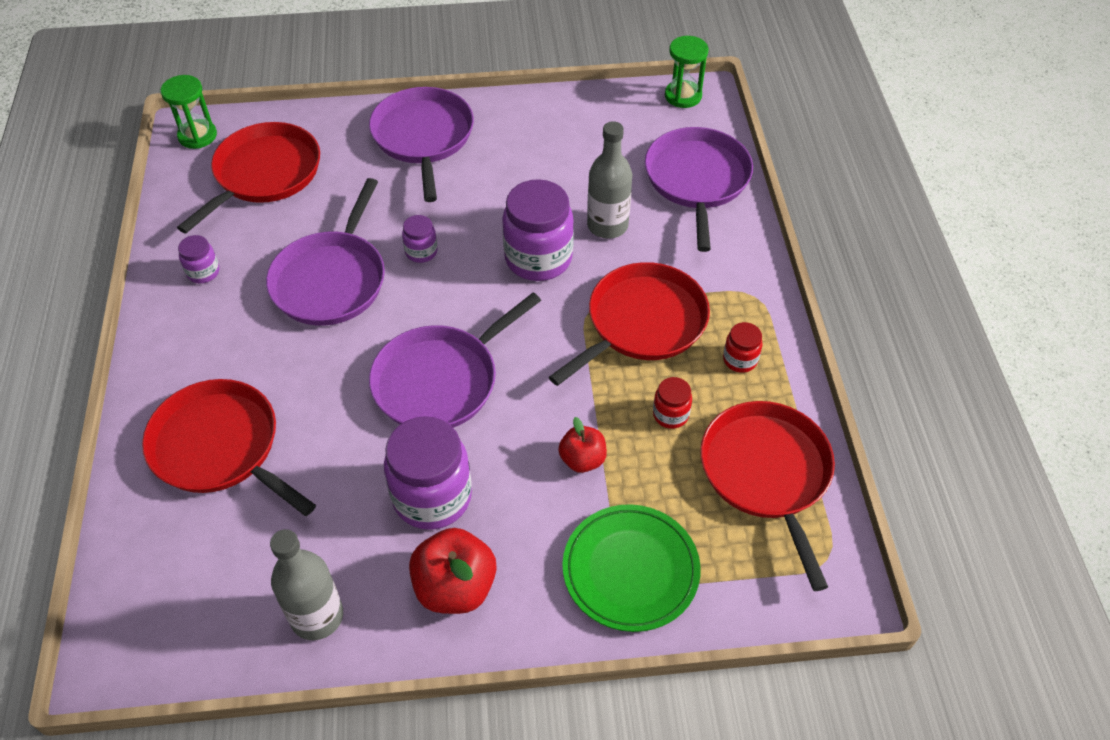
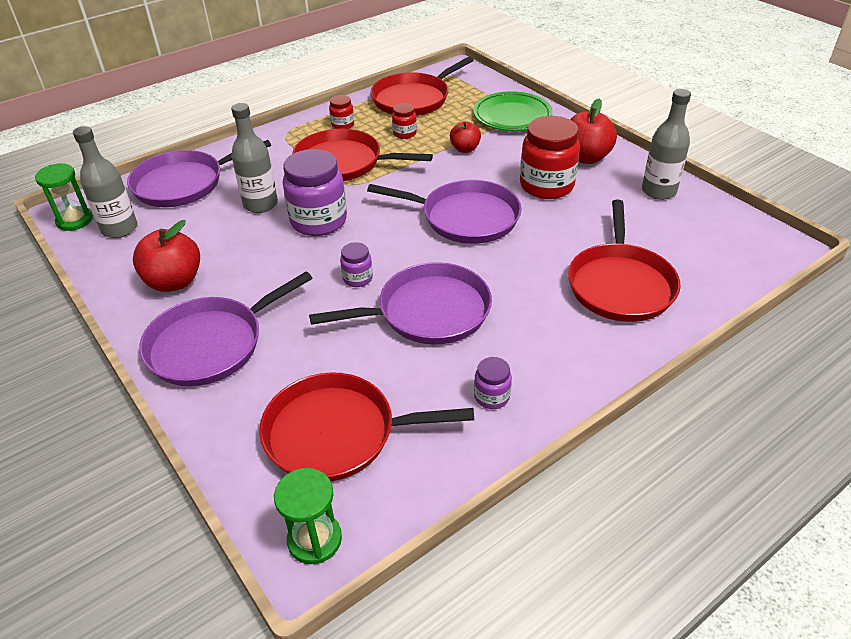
camera: 120 degrees left, 10 degrees down
purple jar [384,416,472,530] -> red jar [520,116,580,199]
none -> grey bottle [73,126,137,238]
none -> red apple [133,220,200,292]

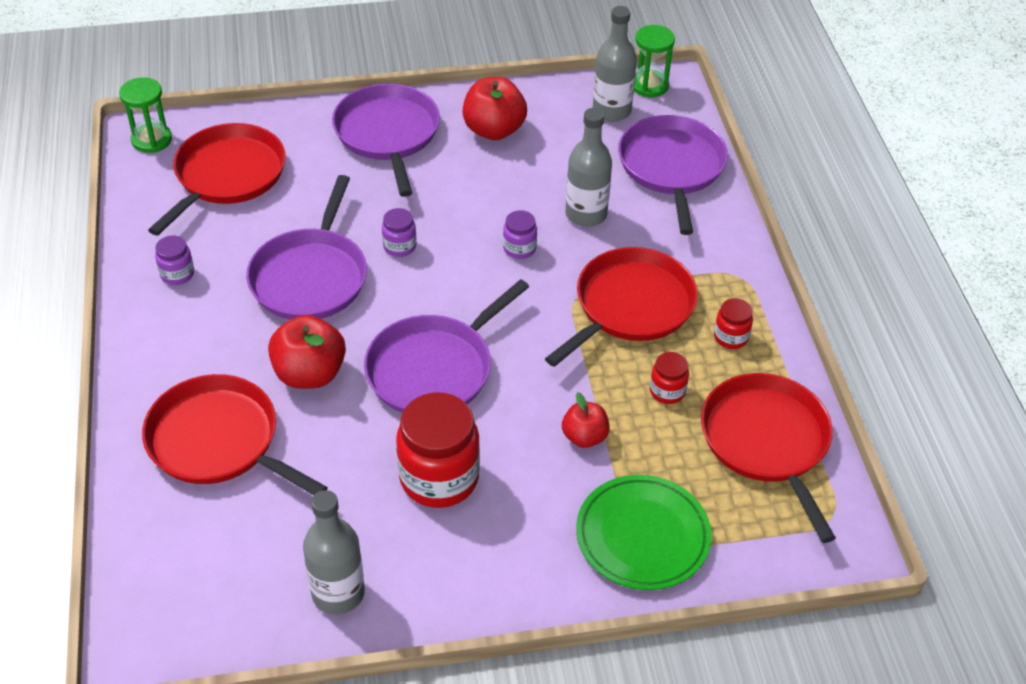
camera: 115 degrees right, 5 degrees up
purple jar [283,149,347,236] -> purple jar [503,210,537,259], size x0.48
red apple [570,98,617,164] -> red apple moved to [268,315,346,389]

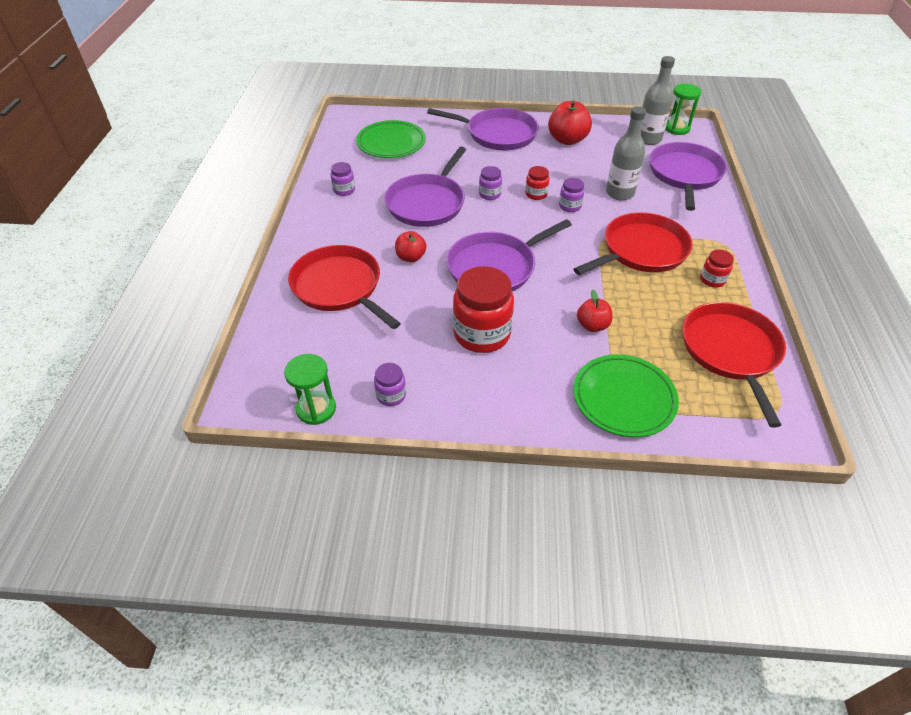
camera: 15 degrees right, 0 degrees up
green hourglass [119,77,172,153] -> green hourglass moved to [284,354,336,425]
red pan [148,123,286,236] -> green plate [356,120,426,158]
red apple [268,315,346,389] -> red apple [395,231,427,262], size x0.61
grey bottle [303,490,365,614] -> purple jar [374,363,406,406]
purple pan [332,83,440,197] -> purple pan turned 105 degrees clockwise [427,108,539,150]
red jar [650,352,689,404] -> red jar moved to [525,166,550,200]

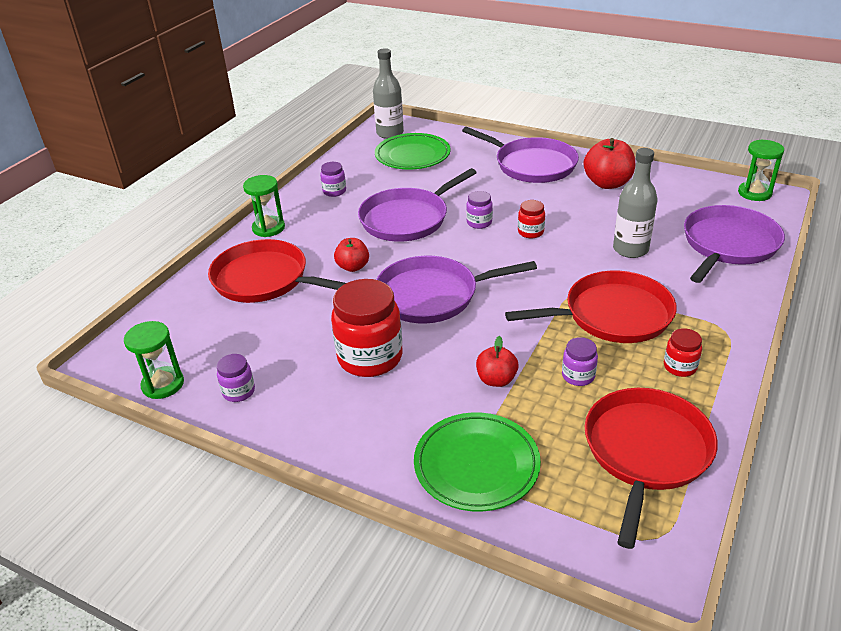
camera: 25 degrees right, 10 degrees down
red pan [288,245,401,329] -> red pan turned 45 degrees counterclockwise [208,239,346,303]
purple jar [559,178,584,212] -> purple jar moved to [562,337,598,386]
grey bottle [641,56,675,145] -> grey bottle moved to [373,48,404,139]
none -> green hourglass [243,175,285,237]

